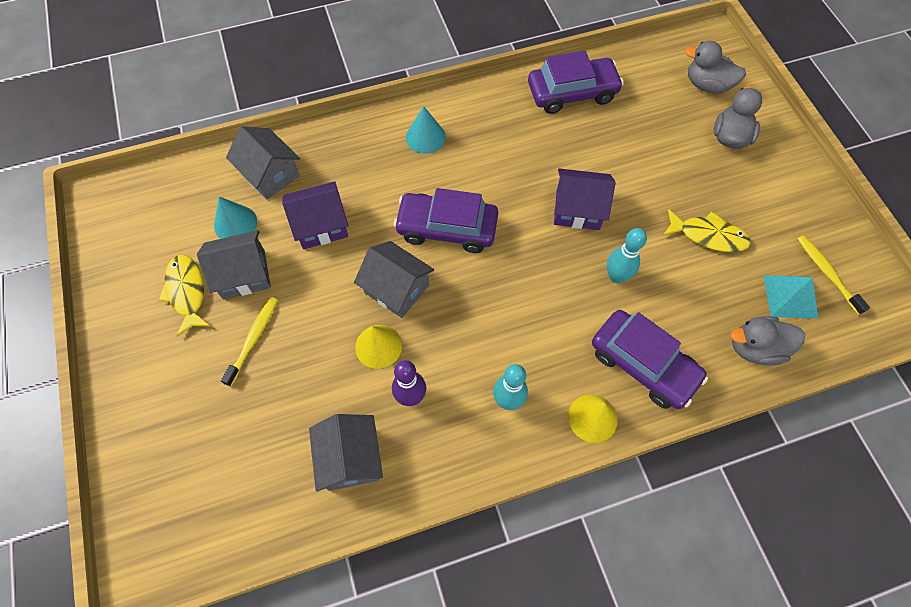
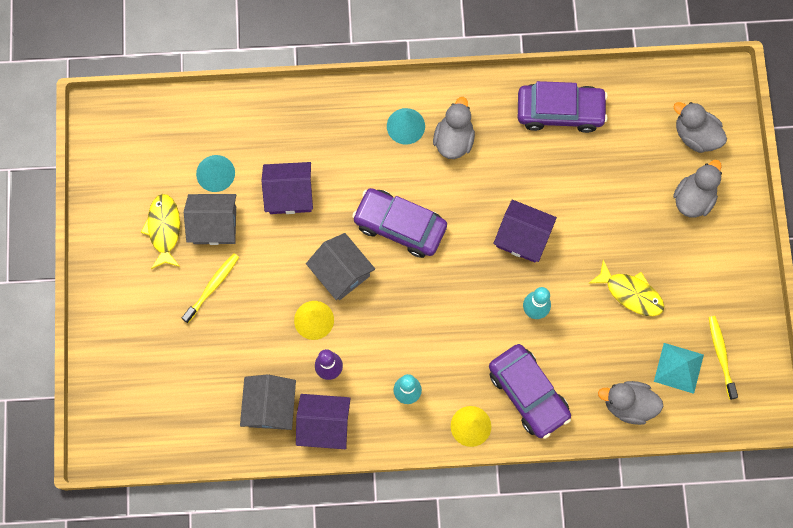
camera: 15 degrees right, 10 degrees up
grey house [226,126,300,199] -> none
none -> purple house [296,394,351,449]
none -> grey duck [433,97,475,159]

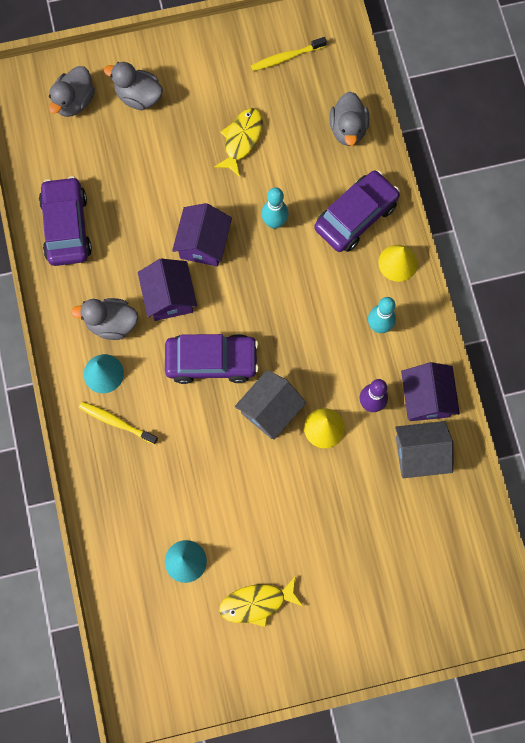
camera: 100 degrees left, 0 degrees up
yellow toothbrush [182,253,239,323] -> yellow toothbrush moved to [79,402,158,445]
grey house [184,194,236,245] -> none
purple house [262,162,313,214] -> purple house moved to [138,259,197,321]
purple car [352,188,447,258] -> purple car turned 105 degrees counterclockwise [165,334,259,384]
turquoise pyramid [654,343,704,394] -> none

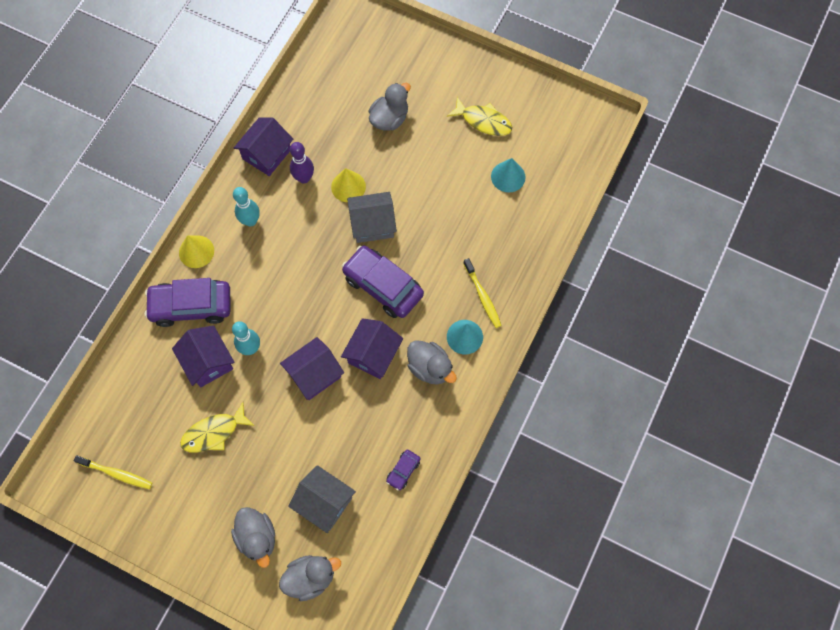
camera: 140 degrees left, 5 degrees down
purple car [39,176,92,266] -> purple car [386,449,420,490], size x0.46
grey duck [329,92,369,146] -> grey duck moved to [369,83,411,131]
grey house [395,421,454,478] -> grey house moved to [288,465,356,533]
none -> purple house [172,325,234,387]

